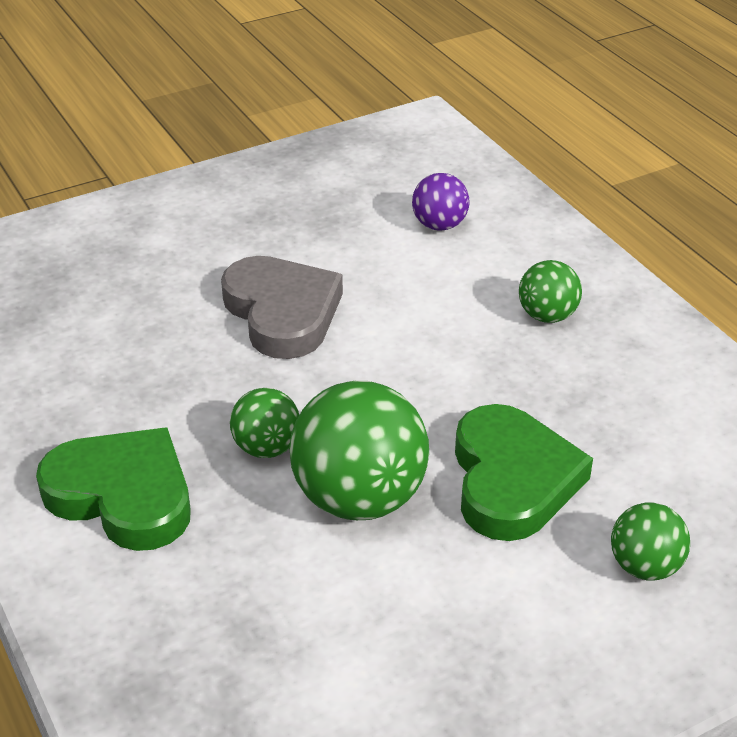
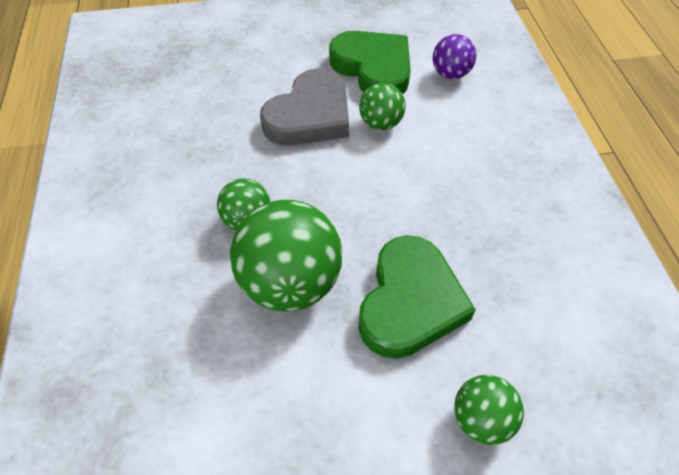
camera: 20 degrees right, 15 degrees up
green heart [36,427,191,551] -> green heart moved to [329,31,411,94]
grey heart [221,256,343,359] -> grey heart turned 45 degrees clockwise [260,68,349,146]
green ball [519,260,582,323] -> green ball moved to [359,83,406,130]

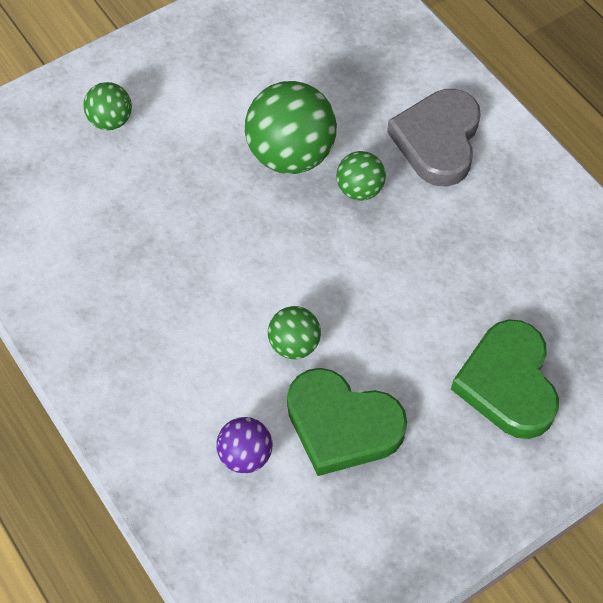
camera: 155 degrees right, 5 degrees up
grey heart [260,68,349,146] -> grey heart moved to [387,89,481,186]
green heart [358,235,476,359] -> green heart moved to [451,319,559,439]

